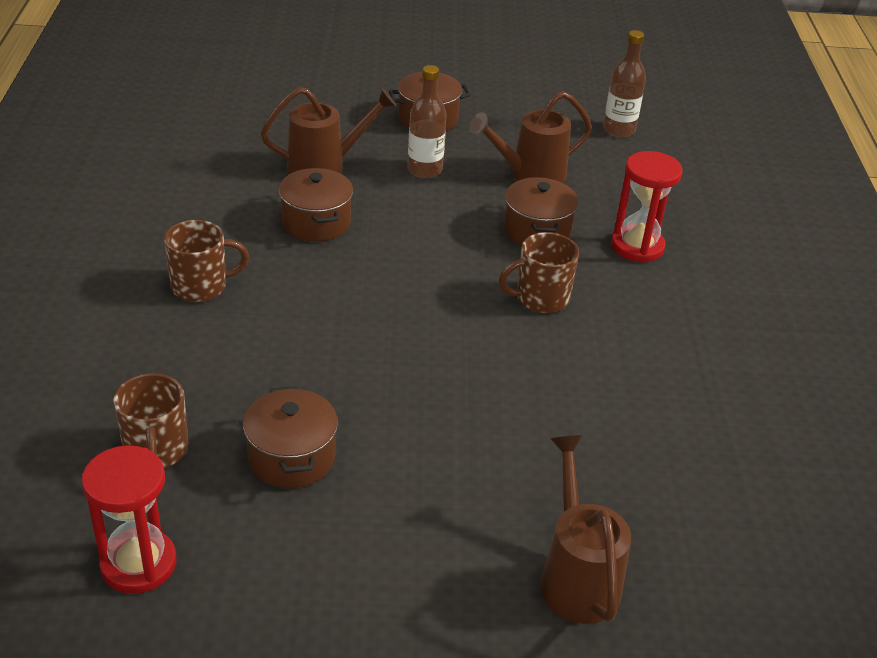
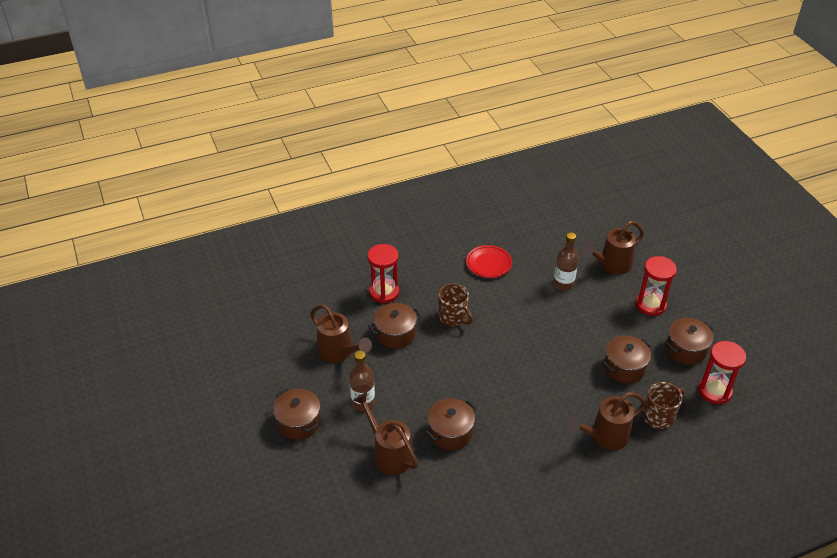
camera: 110 degrees left, 5 degrees up
brown mug [164,220,249,302] -> none
brown bottle [603,30,646,137] -> brown bottle moved to [553,232,579,291]
none -> red plate [466,245,512,278]
none -> brown watering can [567,392,646,450]
none -> red hourglass [636,256,677,316]
none -> brown pot [666,318,714,365]

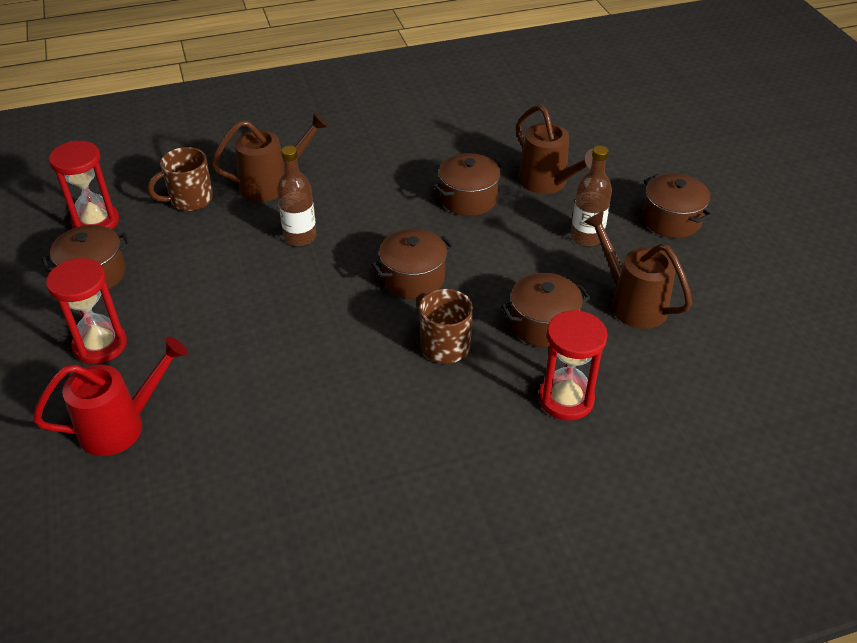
camera: 175 degrees left, 0 degrees up
red plate [466,245,512,278] -> none
brown bottle [553,232,579,291] -> brown bottle moved to [277,146,317,246]
brown watering can [582,221,644,275] -> red watering can [33,337,188,456]
brown pot [603,335,652,383] -> brown pot moved to [372,229,454,299]

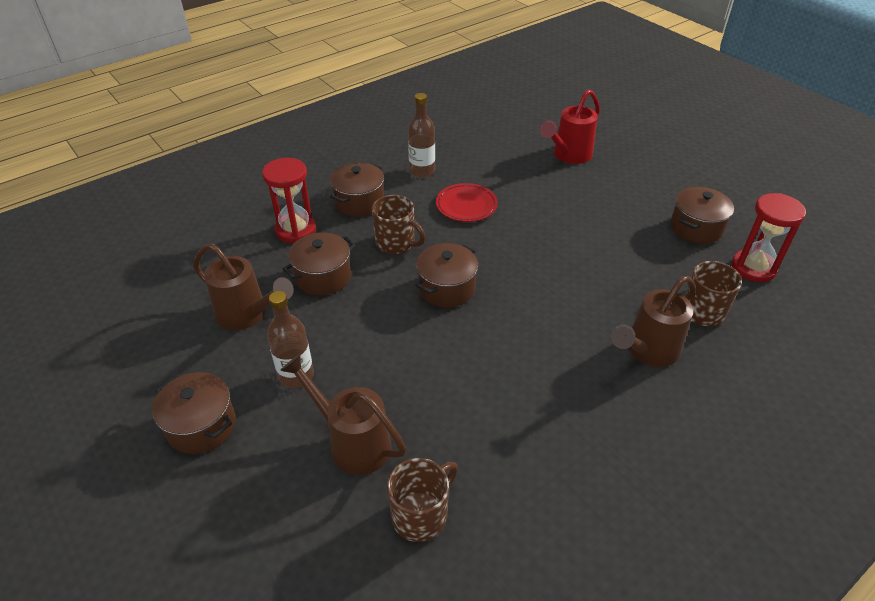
camera: 160 degrees right, 0 degrees up
red hourglass [46,258,127,364] -> none
brown bottle [277,146,317,246] -> brown bottle moved to [408,93,435,178]
brown pot [434,153,504,216] -> brown pot moved to [330,162,384,217]
none -> brown mug [387,458,458,542]
none -> red plate [436,183,498,222]

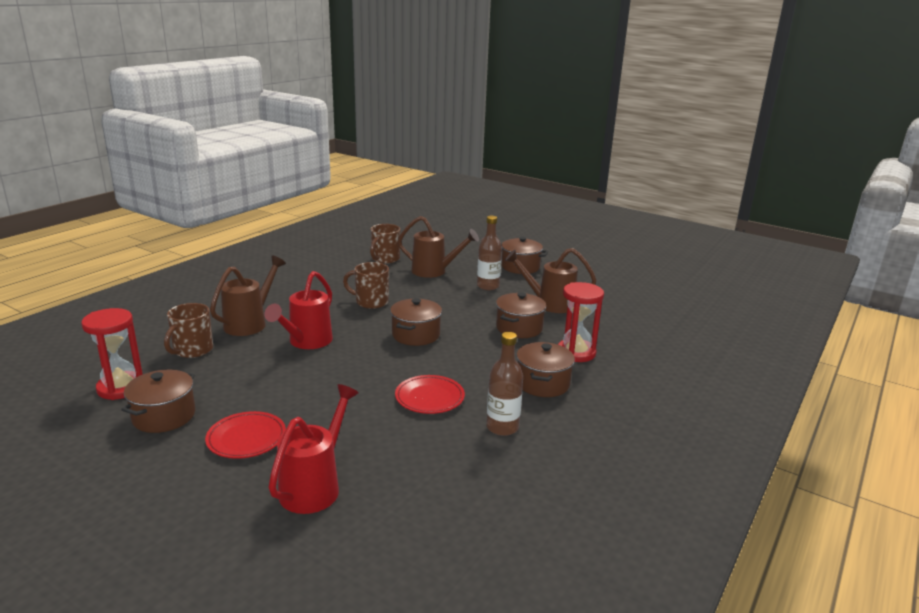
camera: 160 degrees right, 20 degrees down
brown mug [372,195,426,254] -> brown mug moved to [343,262,389,309]
none -> red plate [205,411,286,459]
none -> red watering can [264,271,333,349]

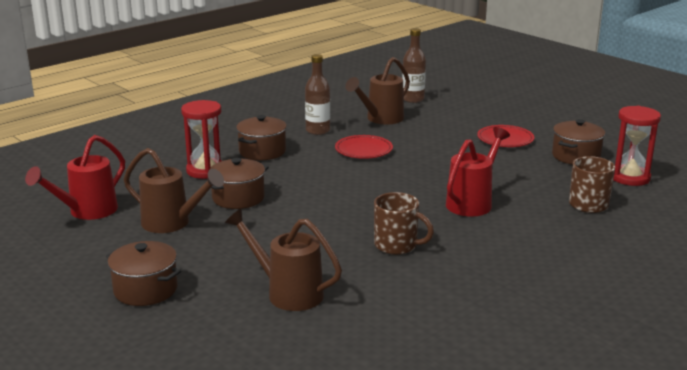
camera: 165 degrees left, 0 degrees up
brown watering can [210,255,286,336] -> brown watering can moved to [345,57,410,124]
red watering can [269,384,359,514] -> red watering can moved to [25,135,125,220]
brown mug [370,224,400,264] -> none
brown pot [390,298,442,346] -> none
brown bottle [477,216,502,290] -> brown bottle moved to [402,28,426,103]

